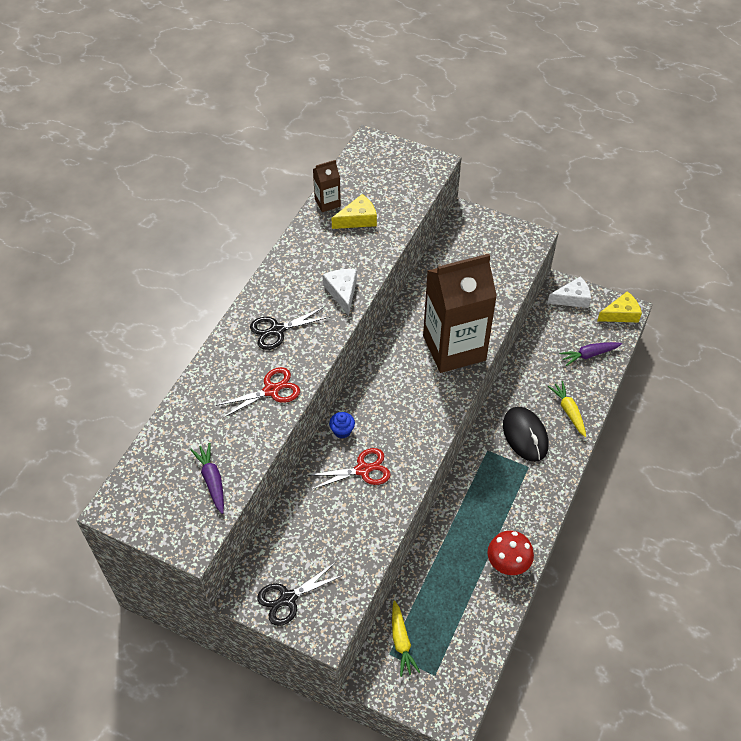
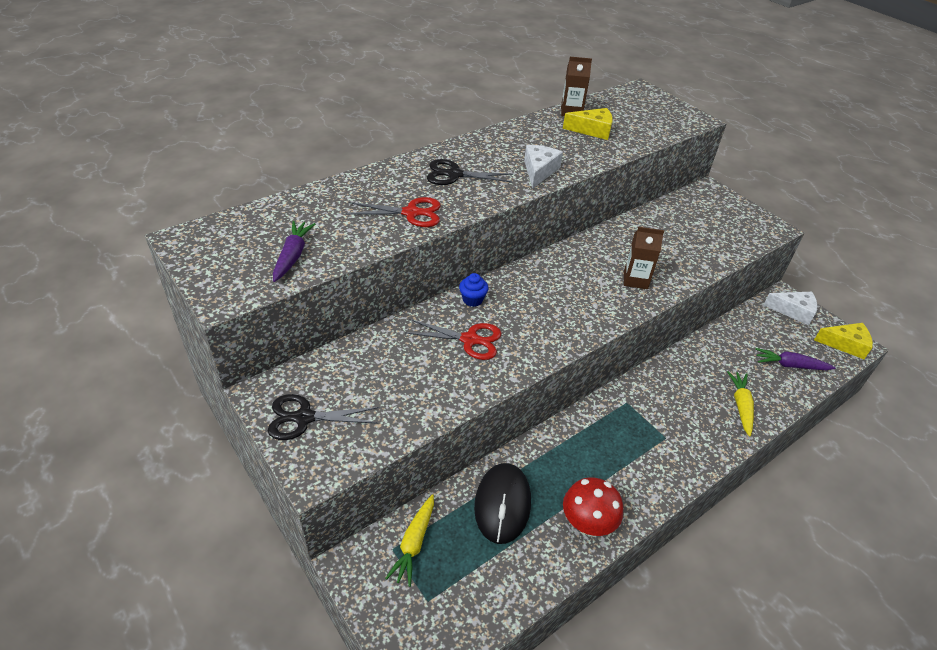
camera: 25 degrees right, 10 degrees down
brown carton [423,254,497,373] -> brown carton [624,227,664,289], size x0.42
black mouse [503,407,549,462] -> black mouse moved to [474,463,531,544]

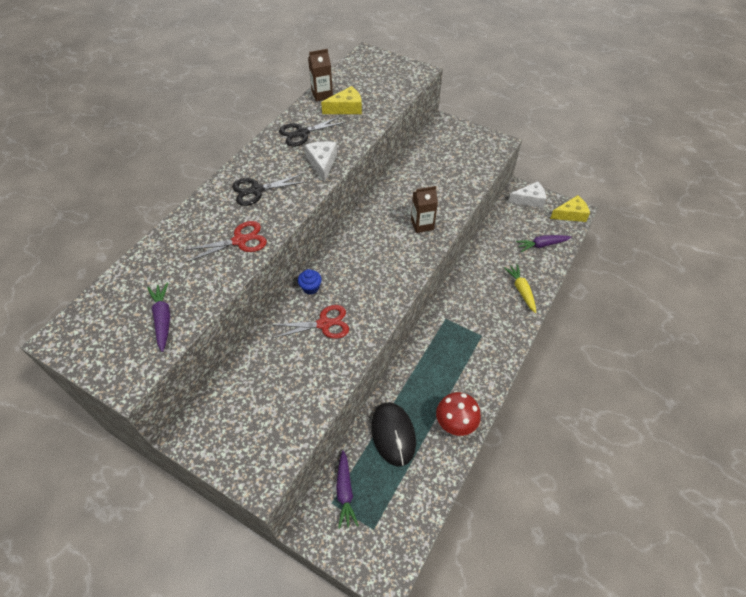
camera: 20 degrees left, 10 degrees up
black scissors [268,394,379,440] -> black scissors moved to [279,116,347,147]
yellow carrot [385,494,434,587] -> purple carrot [336,450,359,529]

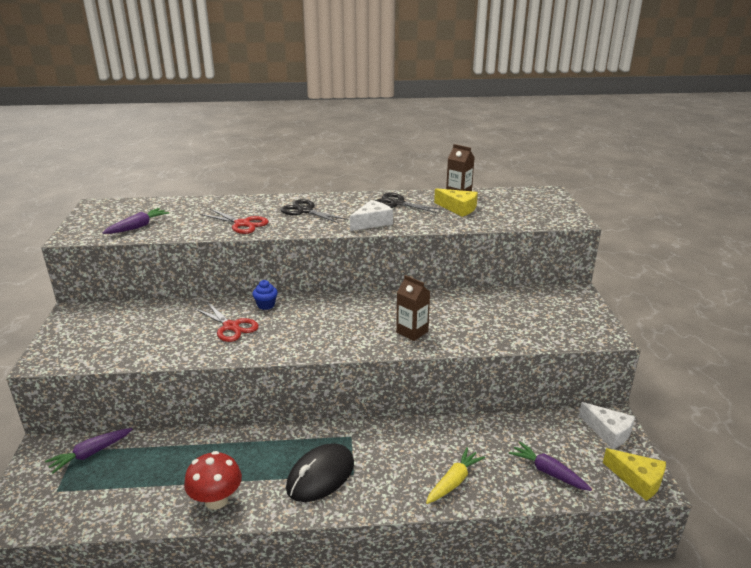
camera: 55 degrees right, 25 degrees down
black mouse [371,402,416,466] -> black mouse moved to [286,443,354,502]

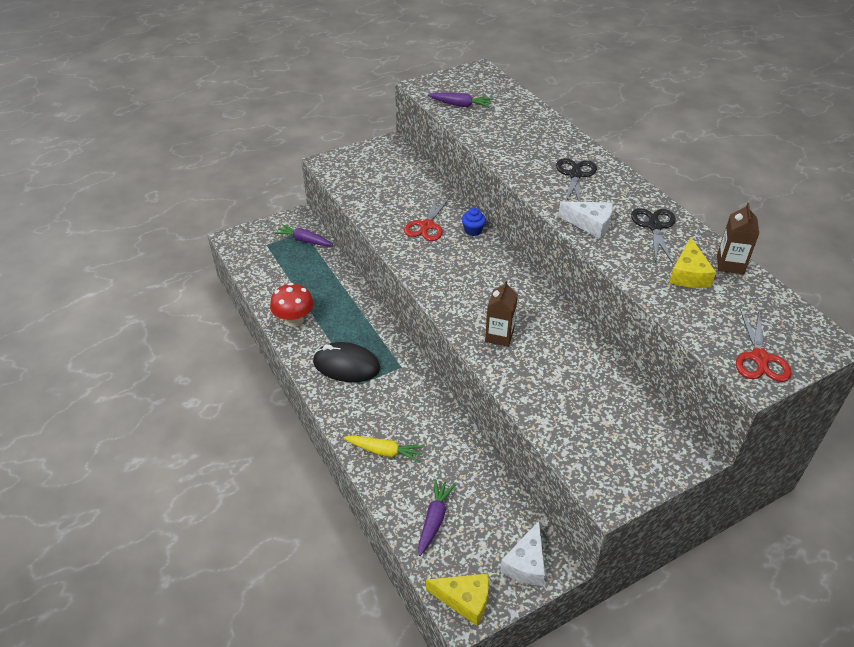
camera: 65 degrees right, 15 degrees up
red scissors [200,209,269,234] -> red scissors moved to [736,309,792,382]
yellow cheese [603,448,666,501] -> yellow cheese turned 90 degrees counterclockwise [426,574,489,626]

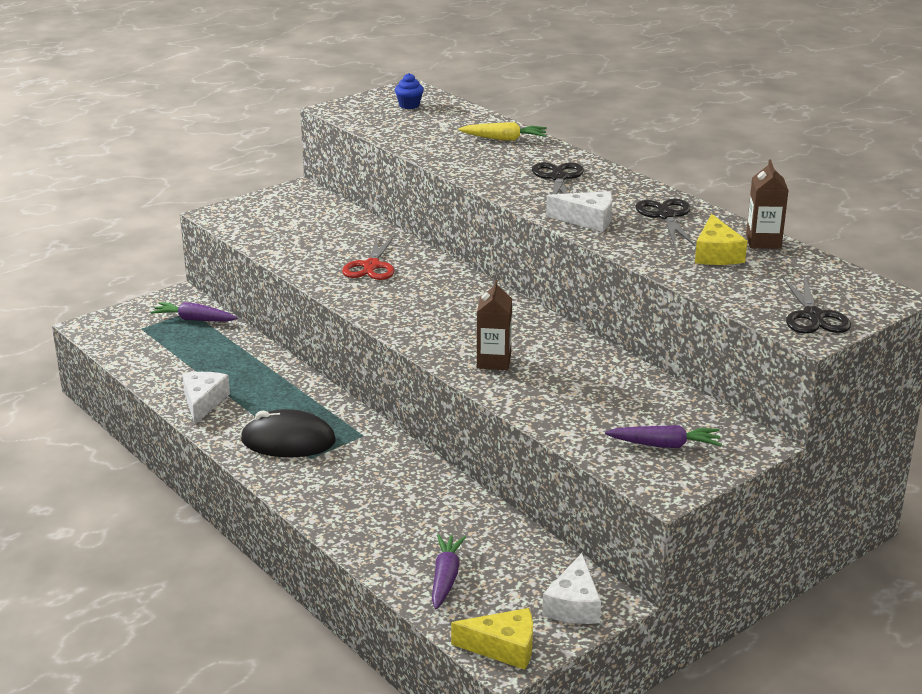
camera: 10 degrees left, 15 degrees down
red mushroom [270,283,314,327] -> white cheese [182,372,230,424]
yellow carrot [343,435,424,463] -> yellow carrot moved to [458,122,547,141]
purple carrot [428,93,493,108] -> purple carrot moved to [605,425,722,448]
blue cupcake [462,207,486,236] -> blue cupcake moved to [395,73,424,109]
red scissors [736,309,792,382] -> black scissors [782,277,851,334]

